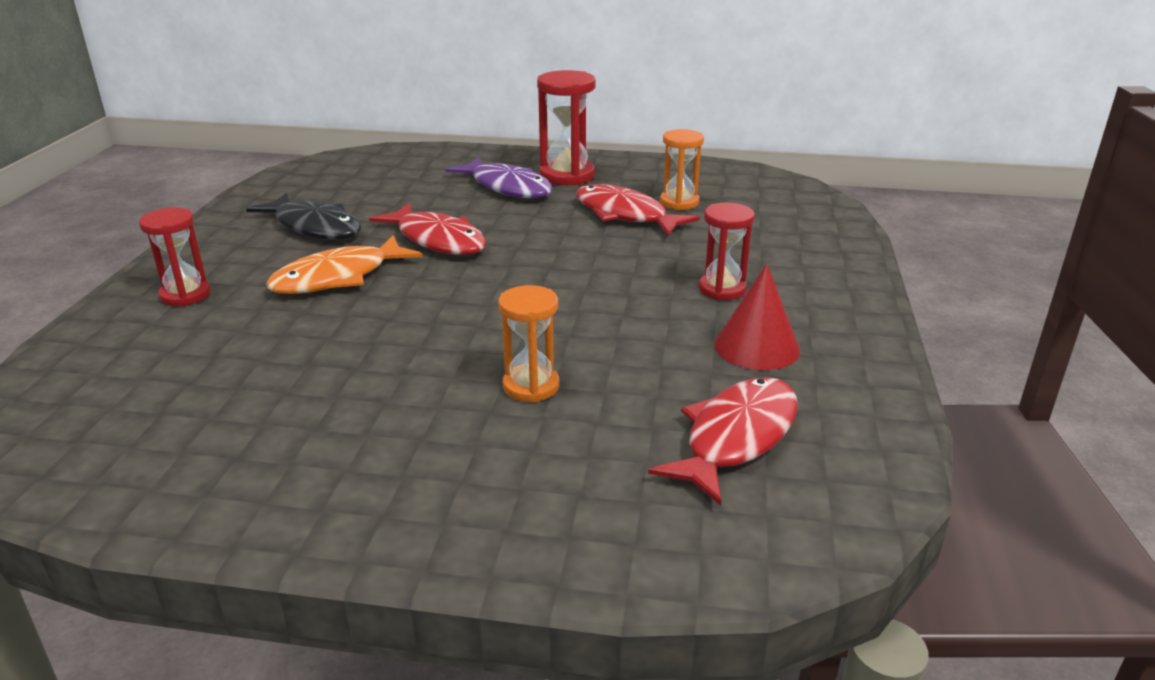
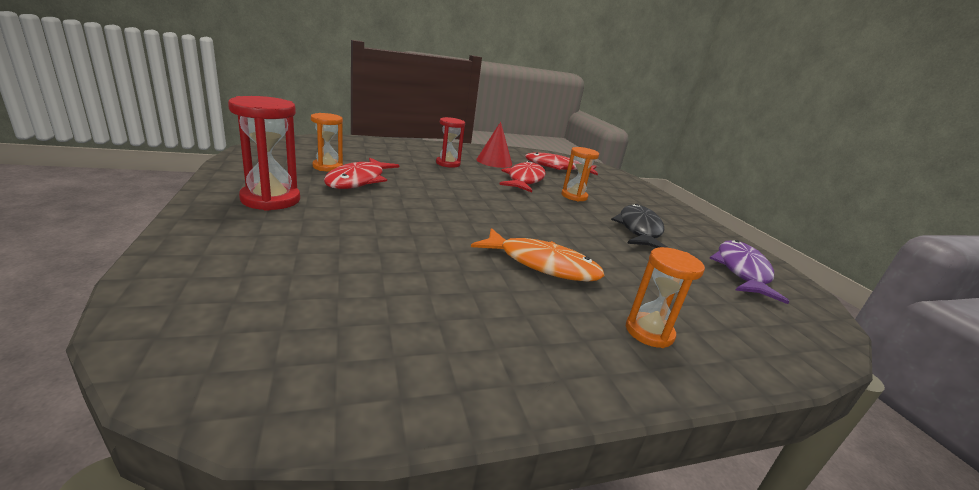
camera: 120 degrees left, 5 degrees down
red hourglass [139,208,211,306] -> orange hourglass [626,247,705,348]
black fish [246,193,361,240] -> black fish moved to [611,204,669,248]
red fish [369,203,487,255] -> red fish moved to [499,161,546,192]
purple fish [445,157,553,198] -> purple fish moved to [709,240,790,304]

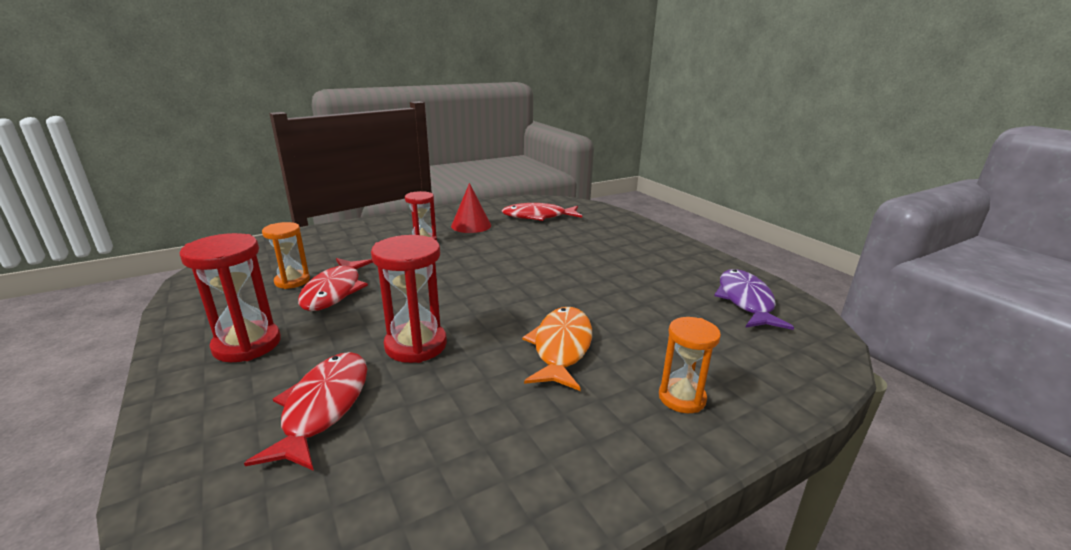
camera: 10 degrees left, 0 degrees up
orange fish [471,228,605,282] -> orange fish turned 90 degrees counterclockwise [522,307,592,391]
red fish [499,161,546,192] -> red fish moved to [244,352,367,471]
orange hourglass [561,147,599,201] -> none
black fish [611,204,669,248] -> none
none -> red hourglass [371,235,447,363]

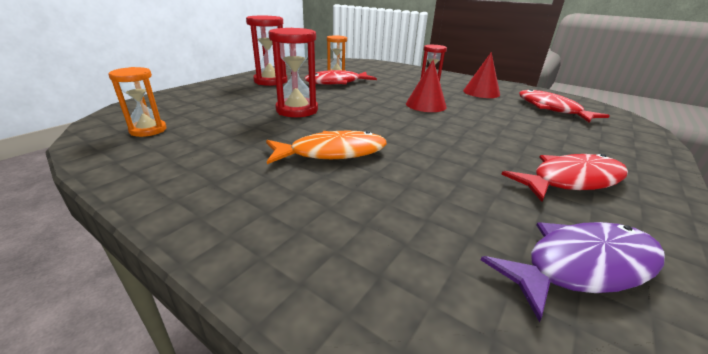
camera: 65 degrees right, 5 degrees up
red fish [244,352,367,471] -> red fish moved to [501,154,628,202]
orange hourglass [659,317,721,413] -> orange hourglass moved to [108,67,167,137]
none -> red cone [406,60,447,112]

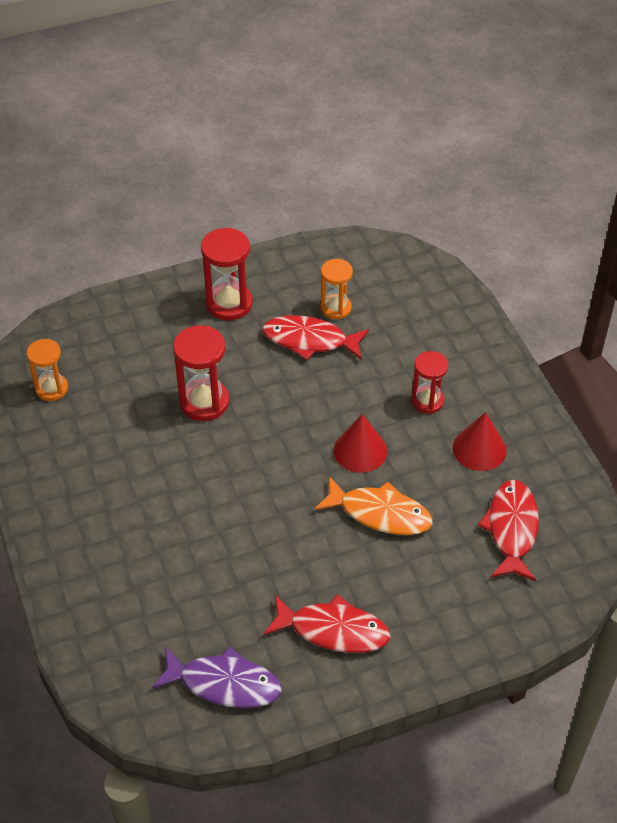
camera: 35 degrees right, 20 degrees up
orange fish [266,131,387,164] -> orange fish moved to [314,476,433,535]

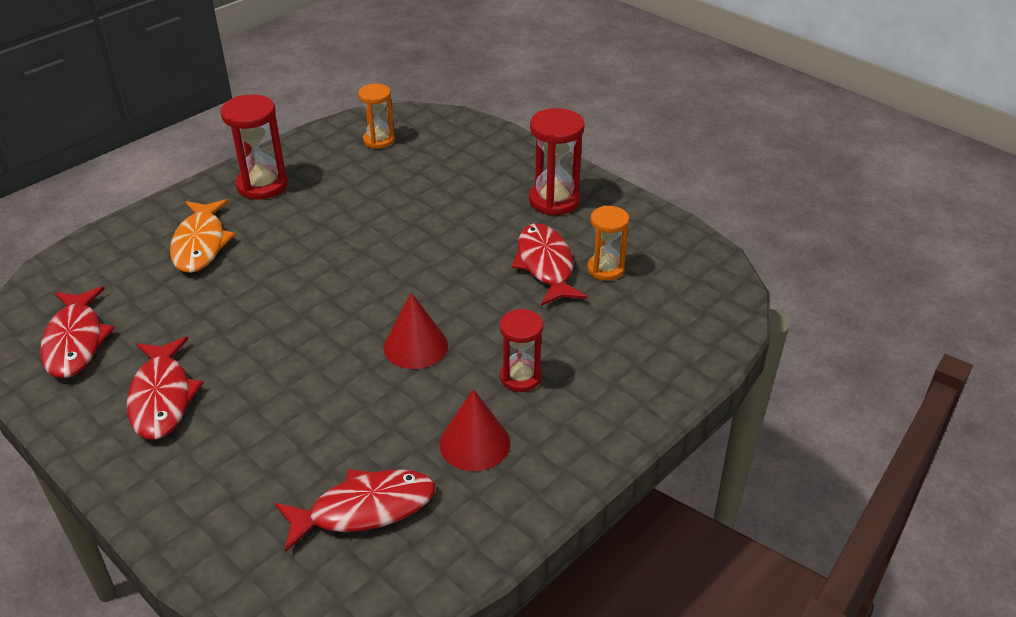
camera: 65 degrees right, 10 degrees down
purple fish [151,646,281,708] -> red fish [40,286,115,378]
red hourglass [173,325,229,421] -> red hourglass moved to [221,94,288,200]
orange fish [314,476,433,535] -> orange fish moved to [170,199,236,273]

